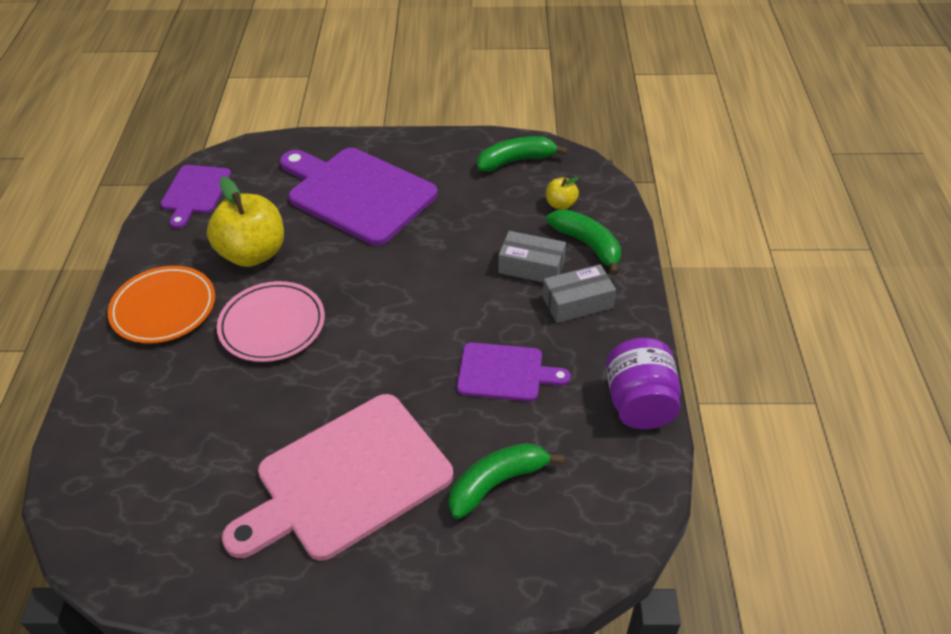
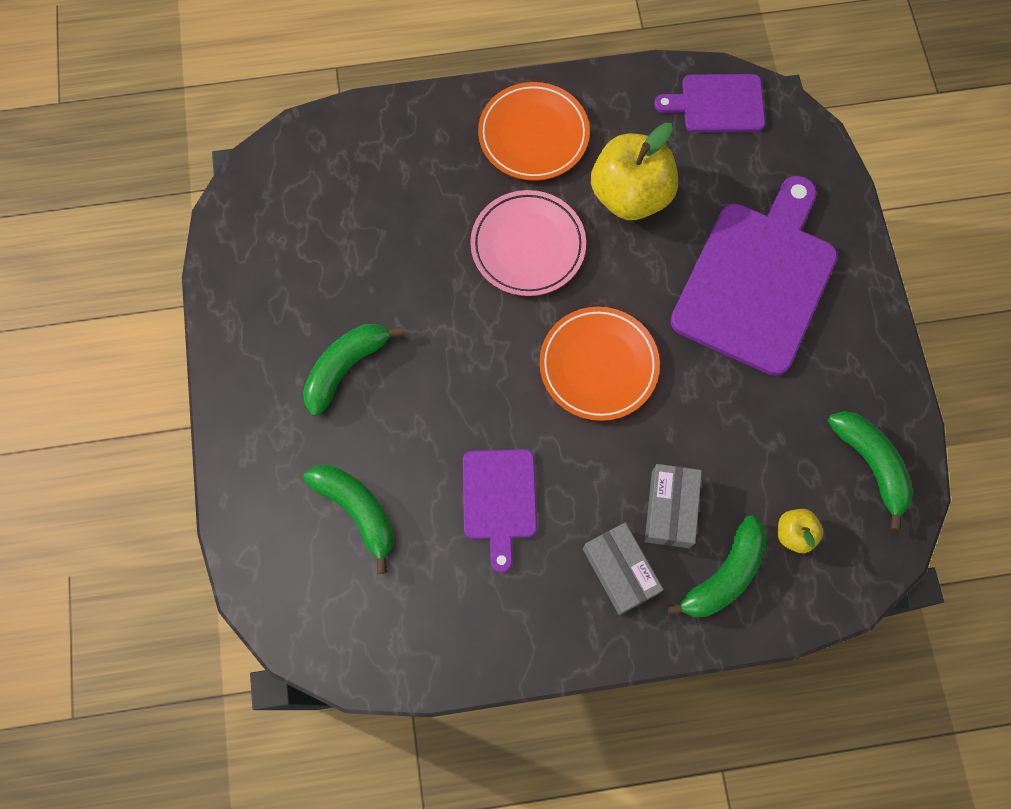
camera: 80 degrees right, 25 degrees up
pink cutting board [222,394,453,561] -> green banana [303,324,403,417]
purple jar [606,338,681,429] -> none
none -> orange plate [539,307,660,421]

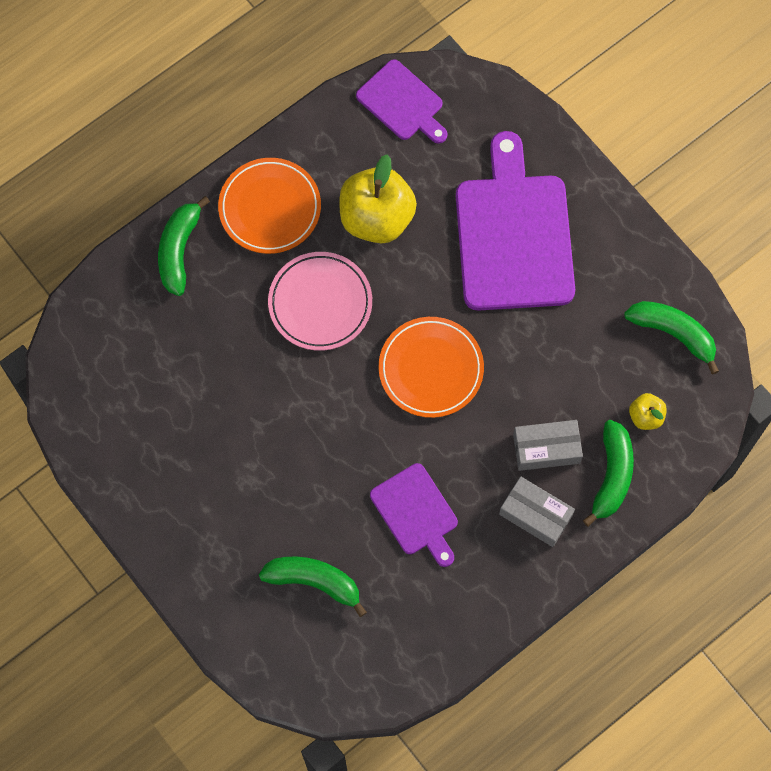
camera: 30 degrees left, 0 degrees up
green banana [303,324,403,417] -> green banana moved to [158,196,210,296]
grey box [645,464,702,548] -> grey box turned 75 degrees counterclockwise [513,420,583,471]
purple cutting board [654,74,765,132] -> purple cutting board turned 105 degrees counterclockwise [356,59,448,144]

